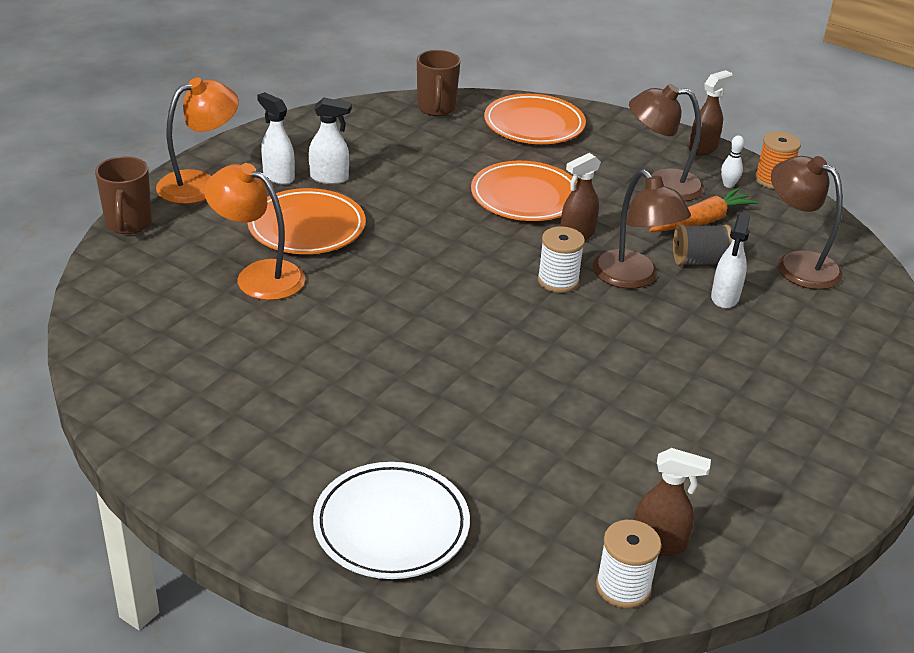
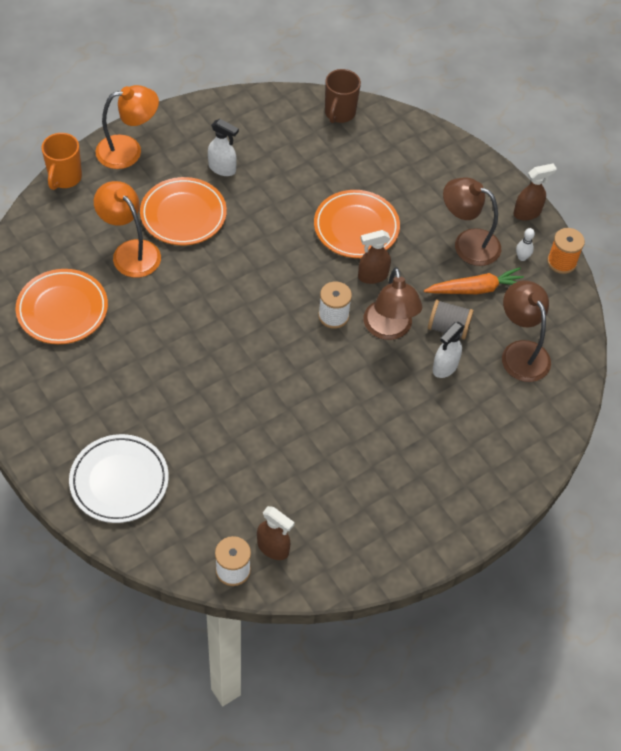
camera: 20 degrees right, 20 degrees up
brown mug [95,156,152,234] -> orange mug [41,133,82,190]
white spray bottle [257,92,295,185] -> none
orange plate [484,94,586,144] -> orange plate moved to [16,269,108,344]

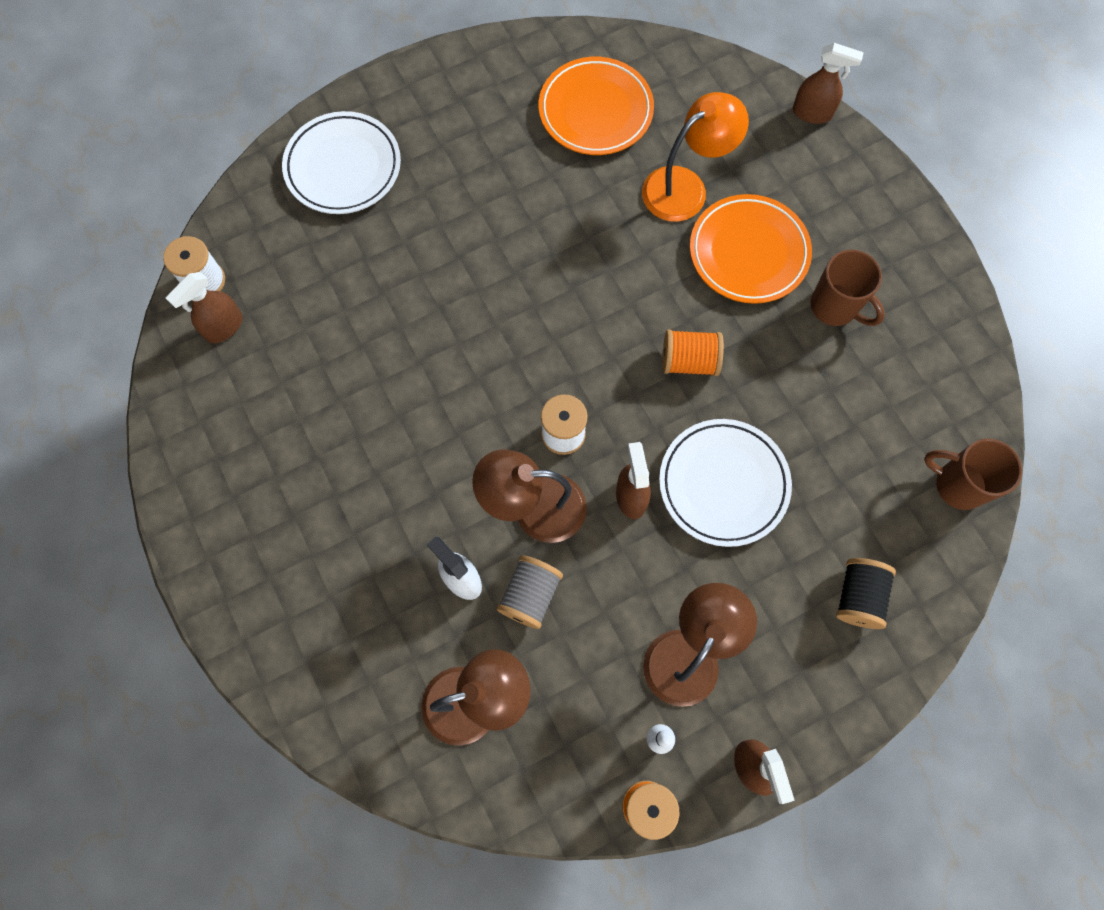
camera: 100 degrees right, 15 degrees up
orange mug [41,133,82,190] -> brown spray bottle [793,43,864,124]
orange lamp [95,85,159,169] -> none
white spray bottle [208,119,239,176] -> brown mug [811,250,885,326]
orange plate [314,190,400,258] -> white plate [659,419,792,547]
orange carrot [424,267,524,294] -> none
none -> orange spool [663,329,724,376]
none -> black spool [836,558,896,629]

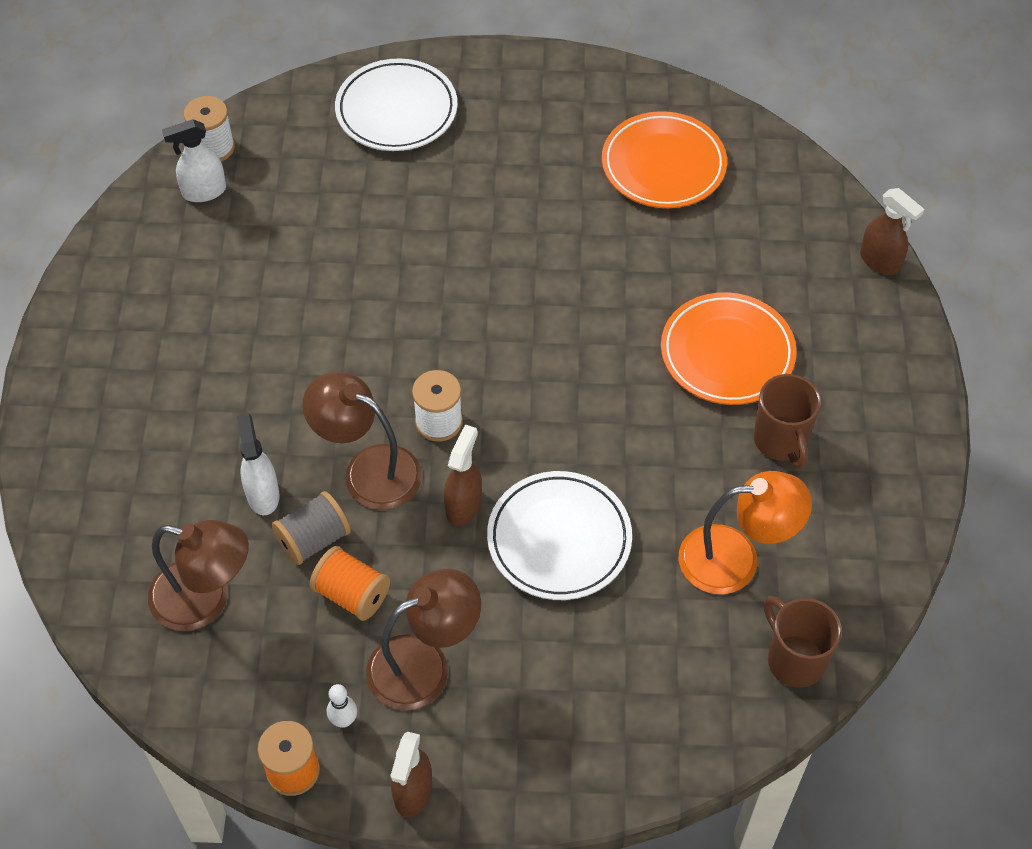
camera: 30 degrees right, 15 degrees down
brown spray bottle [166,272,243,343] -> white spray bottle [162,119,226,202]
orange lamp [642,92,749,222] -> orange lamp moved to [679,471,812,594]
orange spool [663,329,724,376] -> orange spool moved to [310,546,390,621]
black spool [836,558,896,629] -> none

